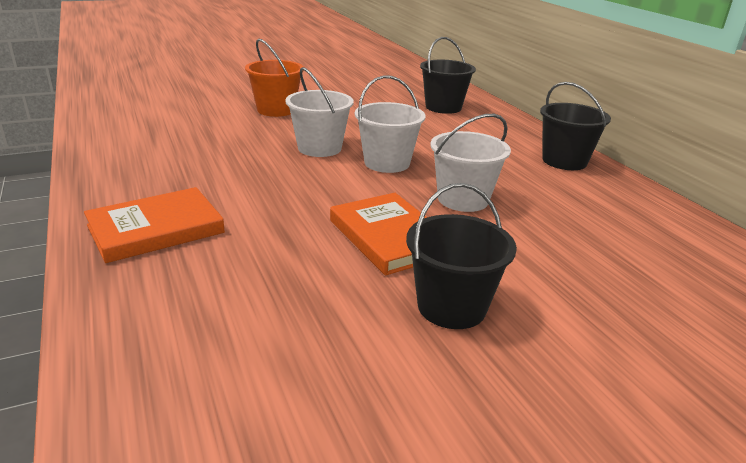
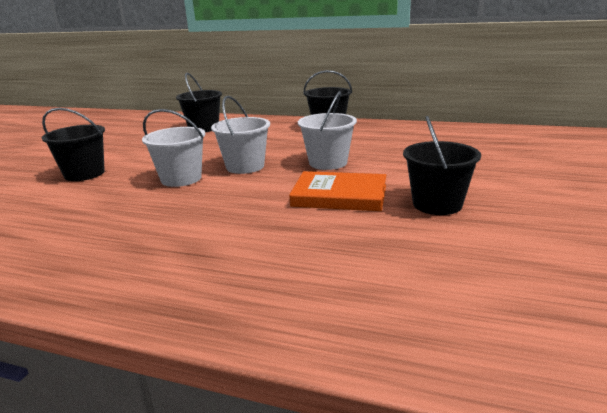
camera: 45 degrees left, 5 degrees down
orange book [84,187,225,263] -> none
orange bucket [245,39,304,117] -> black bucket [42,108,105,181]

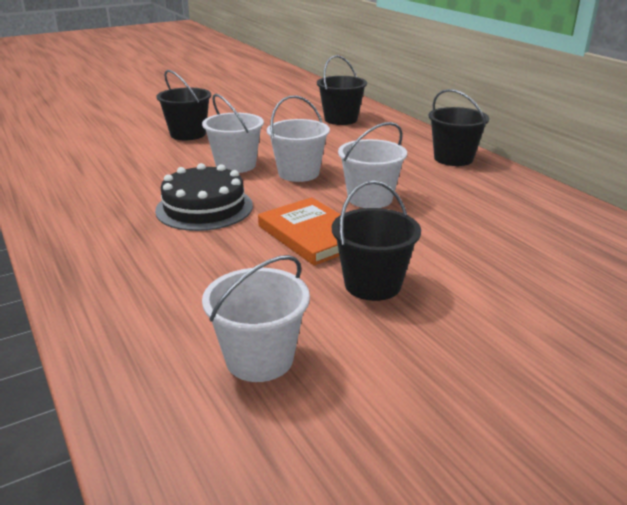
camera: 40 degrees right, 5 degrees up
none -> black cake [155,163,253,231]
none -> white bucket [202,255,310,382]

